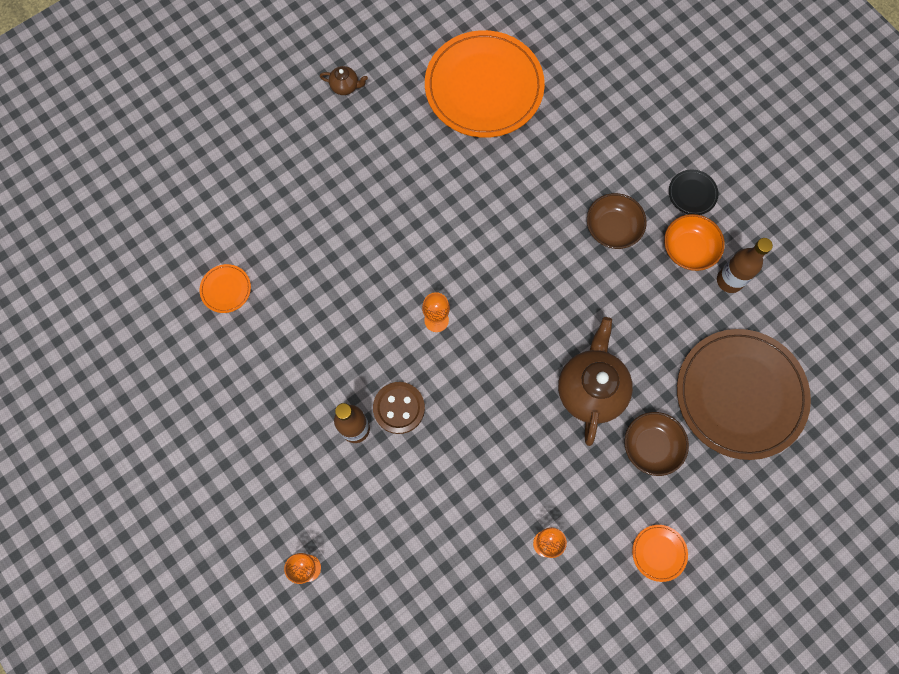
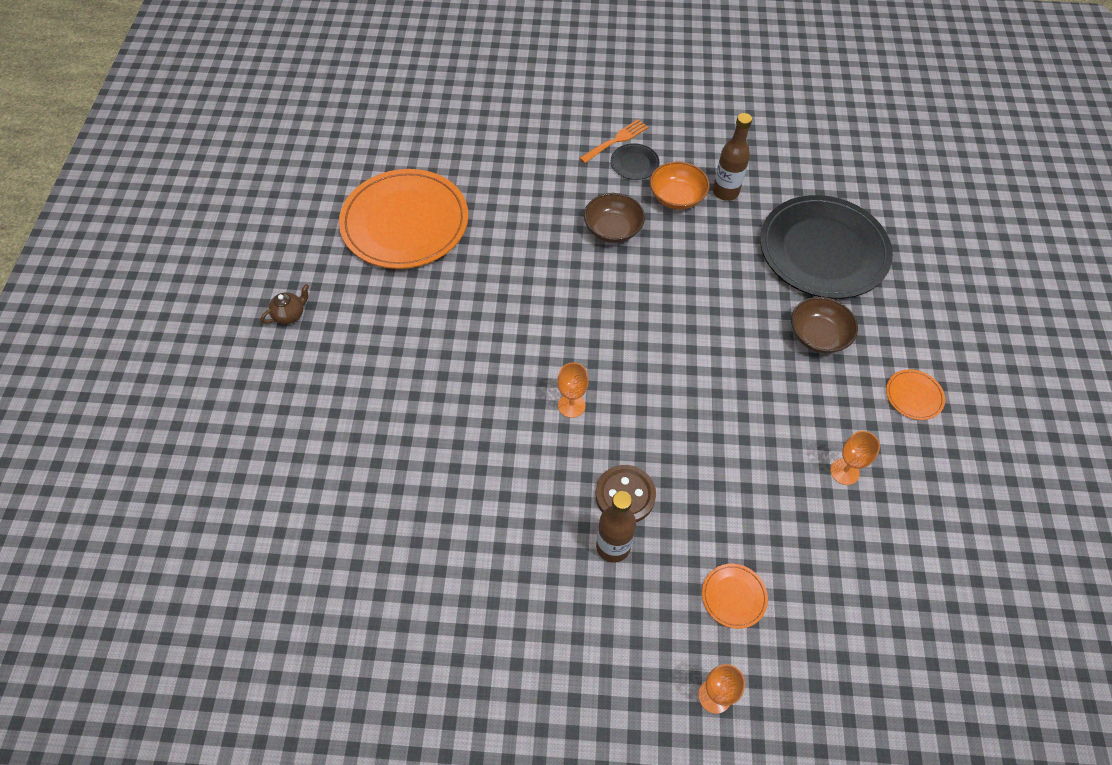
camera: 50 degrees left, 15 degrees down
orange plate [199,264,251,313] -> orange plate moved to [702,564,768,629]
brown teapot [558,317,633,446] -> none
brown plate [677,329,811,460] -> black plate [760,195,893,299]
none -> orange fork [579,119,648,163]

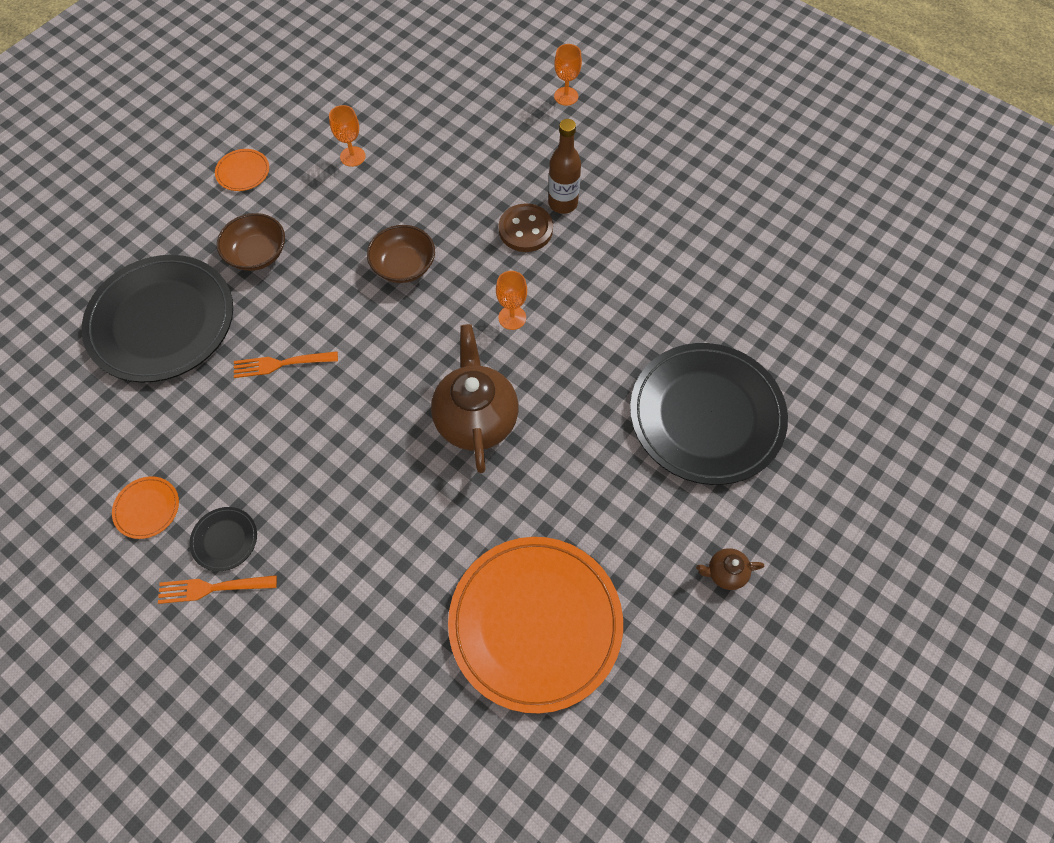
camera: 145 degrees left, 5 degrees up
brown bowl [584,193,645,243] -> brown bowl moved to [367,225,435,283]
orange bowl [650,162,710,210] -> none
orange plate [702,564,768,629] -> orange plate moved to [112,476,179,539]
brown bottle [713,113,752,201] -> none
none -> orange fork [234,351,338,378]
none -> brown teapot [431,324,518,473]
none -> black plate [630,343,788,485]

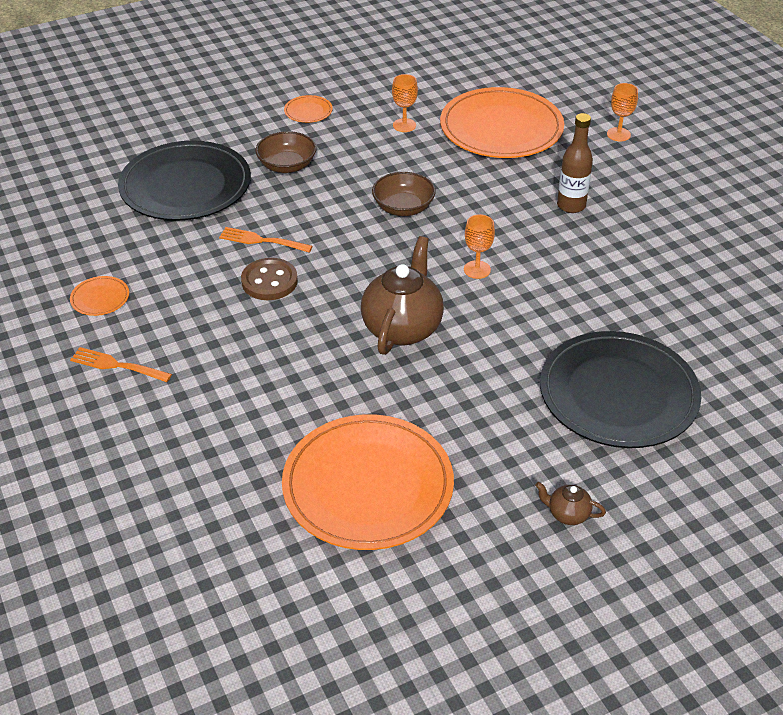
camera: 25 degrees right, 20 degrees down
black plate [189,507,257,571] -> none
brown button [499,203,553,252] -> brown button moved to [241,258,298,300]
none -> orange plate [440,87,564,158]

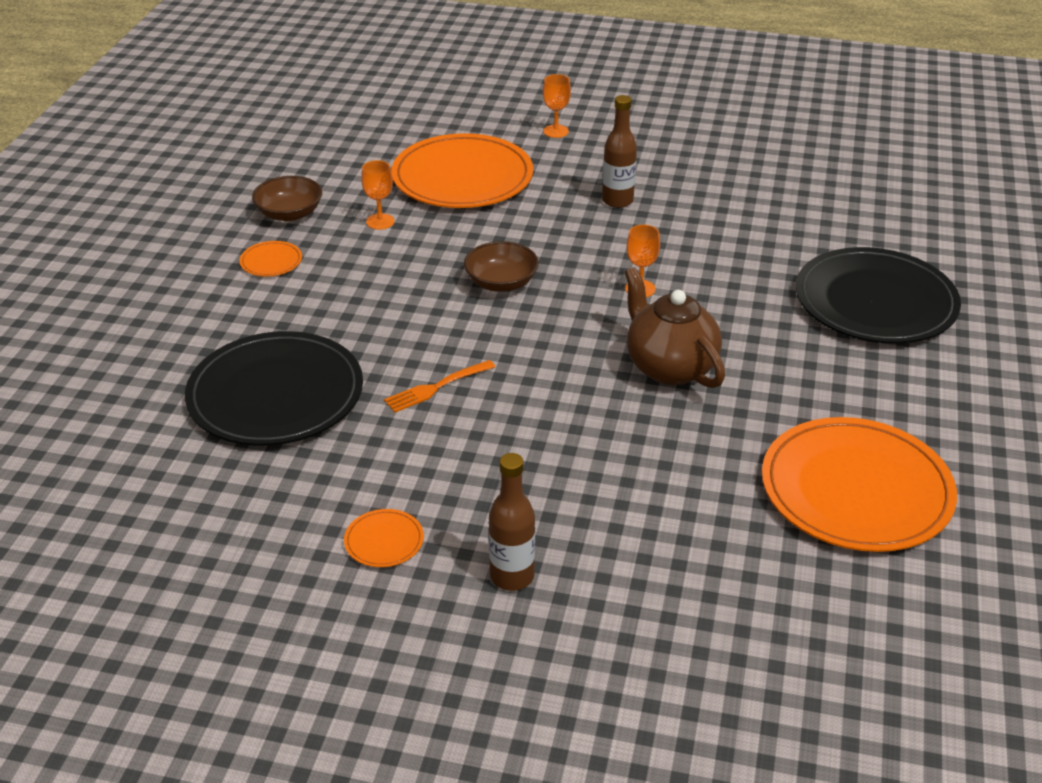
camera: 50 degrees left, 5 degrees down
orange fork [70,347,172,382] -> brown bottle [489,453,535,591]
brown button [241,258,298,300] -> none
brown bowl [255,131,316,173] -> brown bowl moved to [252,176,322,221]
brown teapot [535,482,606,525] -> none

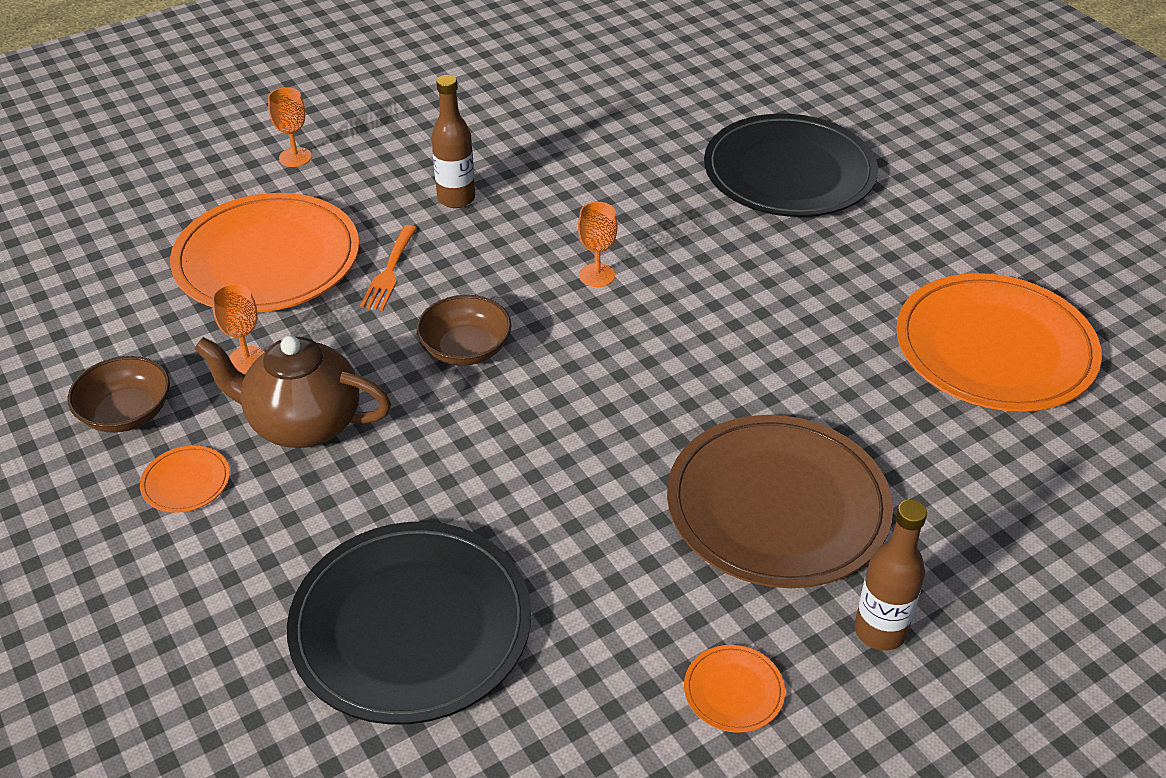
camera: 45 degrees left, 5 degrees up
orange fork [384,360,495,413] -> orange fork moved to [360,225,417,311]
brown teapot [625,267,725,388] -> brown teapot moved to [194,336,391,448]
none -> brown plate [667,415,893,588]

